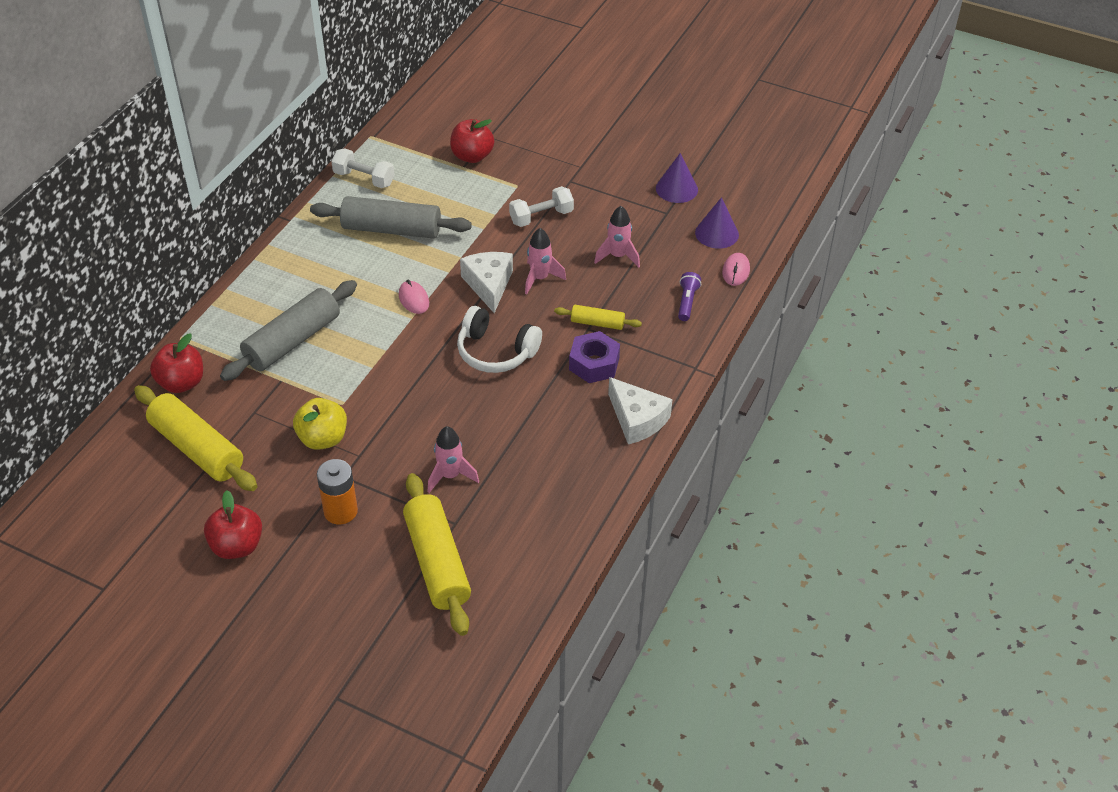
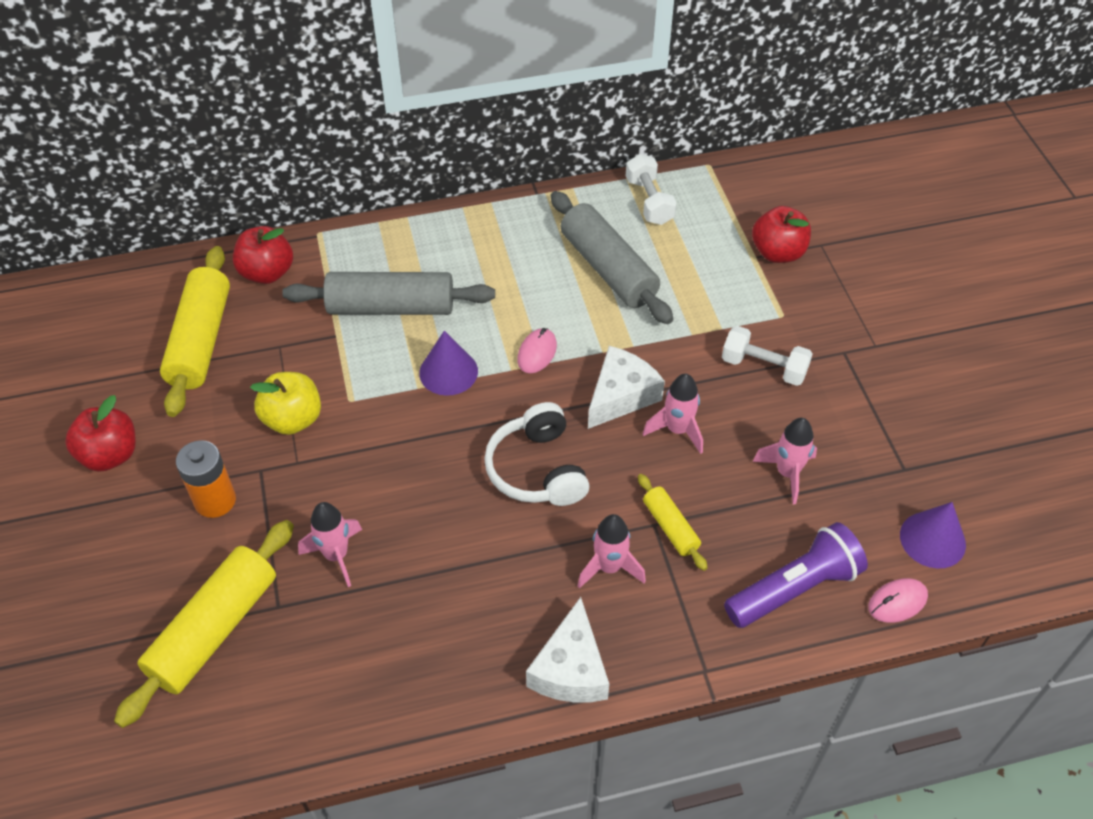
camera: 50 degrees right, 5 degrees up
purple nut [569,331,620,383] -> pink rocket [578,514,646,589]
purple cone [656,153,698,203] -> purple cone moved to [419,331,478,396]
purple flashlight [678,272,701,321] -> purple flashlight [724,522,868,628], size x1.85

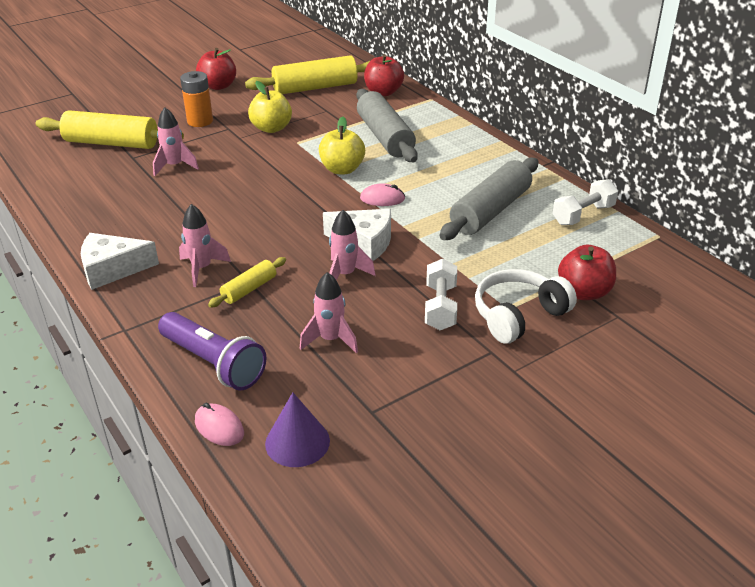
camera: 70 degrees right, 15 degrees down
purple cone [419,331,478,396] -> yellow apple [319,116,365,174]
white headphones [484,402,589,506] -> white headphones moved to [475,269,577,344]

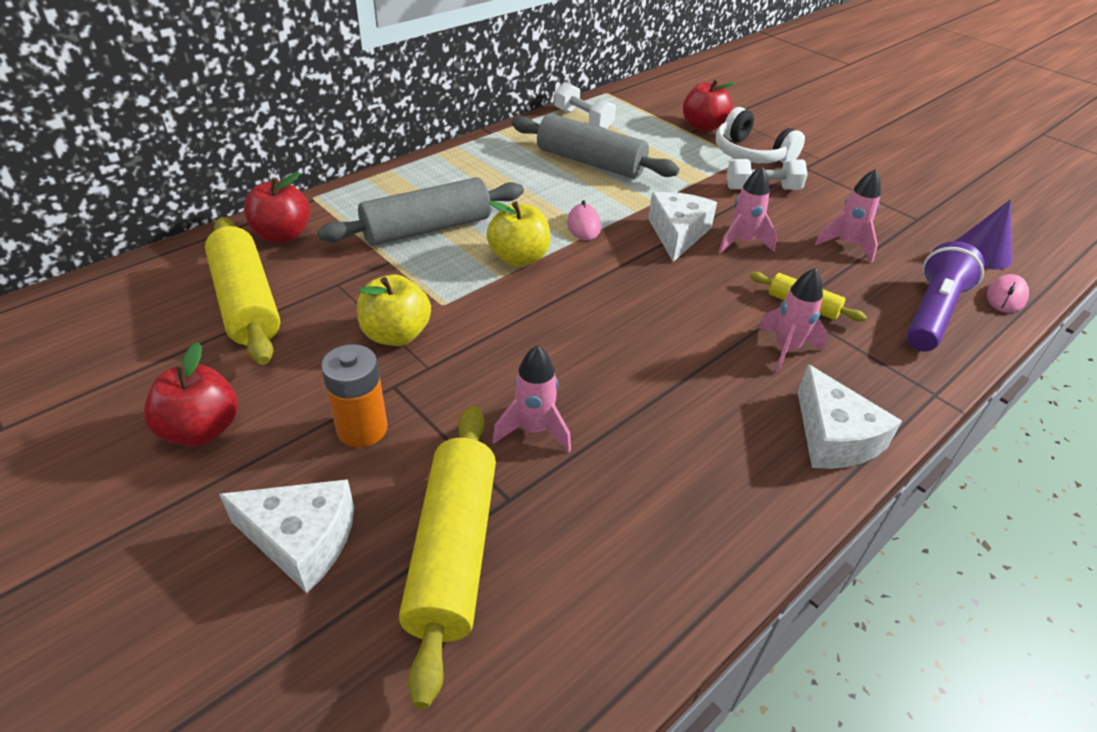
camera: 100 degrees left, 5 degrees up
none -> white cheese [219,479,354,593]

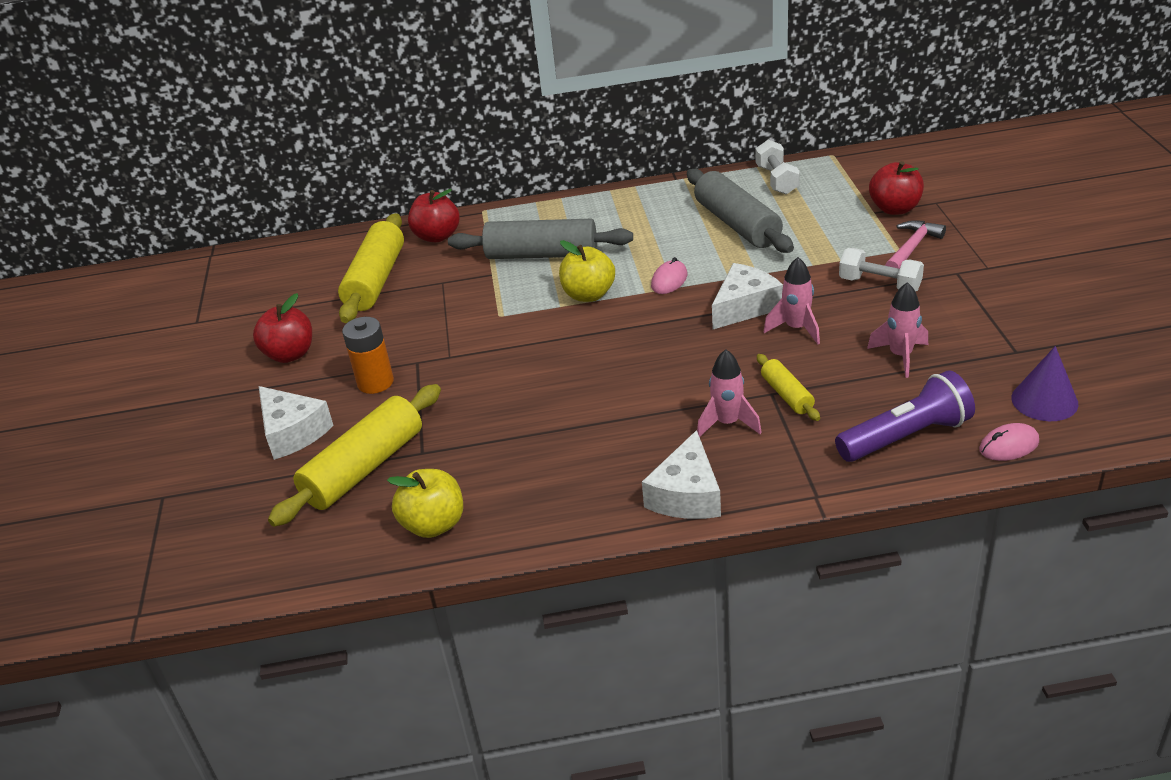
camera: 40 degrees right, 5 degrees down
yellow apple [357,275,431,346] -> yellow apple moved to [387,469,463,538]
pink rocket [492,345,571,452] -> none
white headphones [716,107,805,163] -> pink hammer [885,220,946,269]

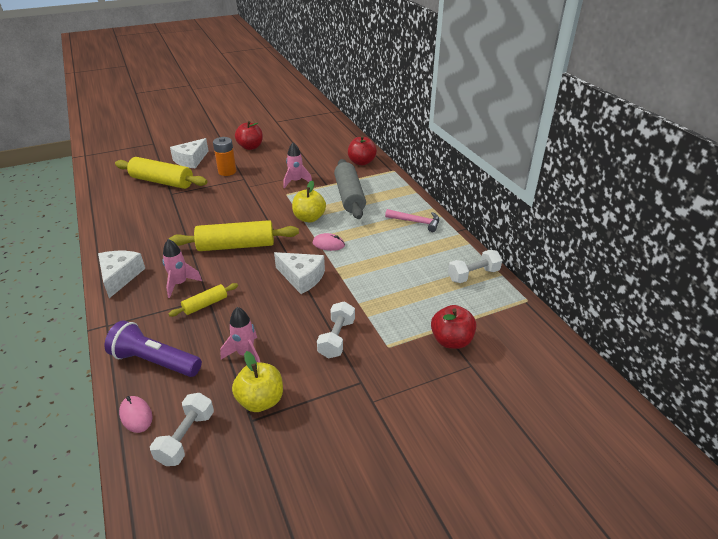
camera: 70 degrees right, 0 degrees up
yellow rolling pin [338,213,404,323] -> yellow rolling pin moved to [169,220,299,251]
yellow apple [387,469,463,538] -> yellow apple moved to [232,351,283,412]
white cheese [642,430,721,519] -> white cheese turned 90 degrees clockwise [98,251,145,298]
grey rolling pin [687,169,794,253] -> none
pink rocket [764,257,820,344] -> pink rocket moved to [283,142,312,189]
purple flashlight [835,370,975,462] -> purple flashlight turned 150 degrees clockwise [104,320,202,377]
pink hammer [885,220,946,269] -> pink hammer moved to [385,209,439,232]
purple cone [1011,346,1078,421] -> white dumbbell [150,393,214,466]

